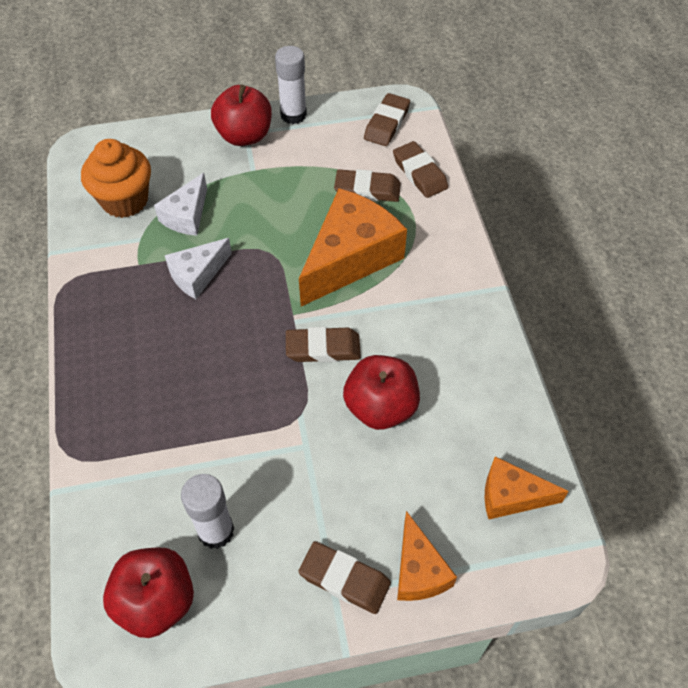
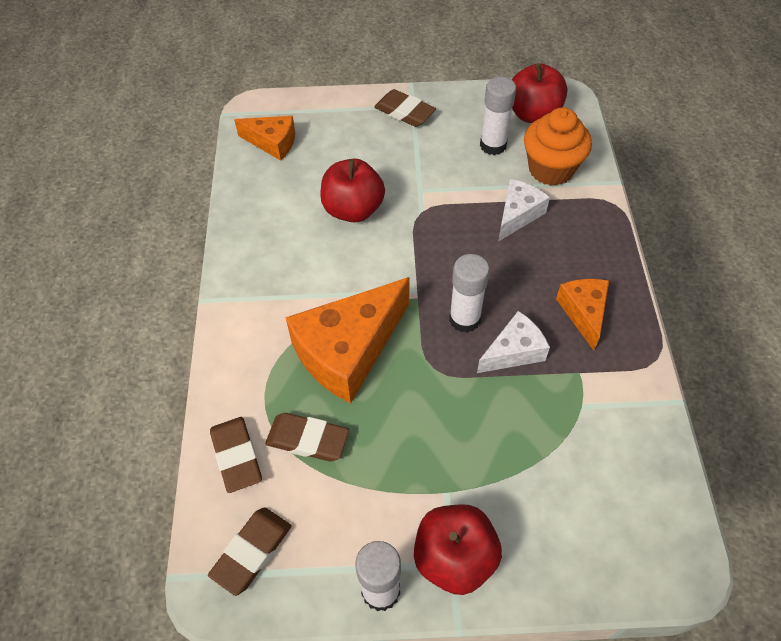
camera: 170 degrees left, 0 degrees up
orange cupcake [81,139,151,218] -> orange cupcake moved to [524,107,592,186]
white cheese [154,173,207,236] -> white cheese moved to [498,179,550,241]
brown eraser [286,327,361,363] -> none
orange cheese [397,511,457,601] -> orange cheese moved to [556,279,609,350]
none -> white glue stick [449,254,490,333]

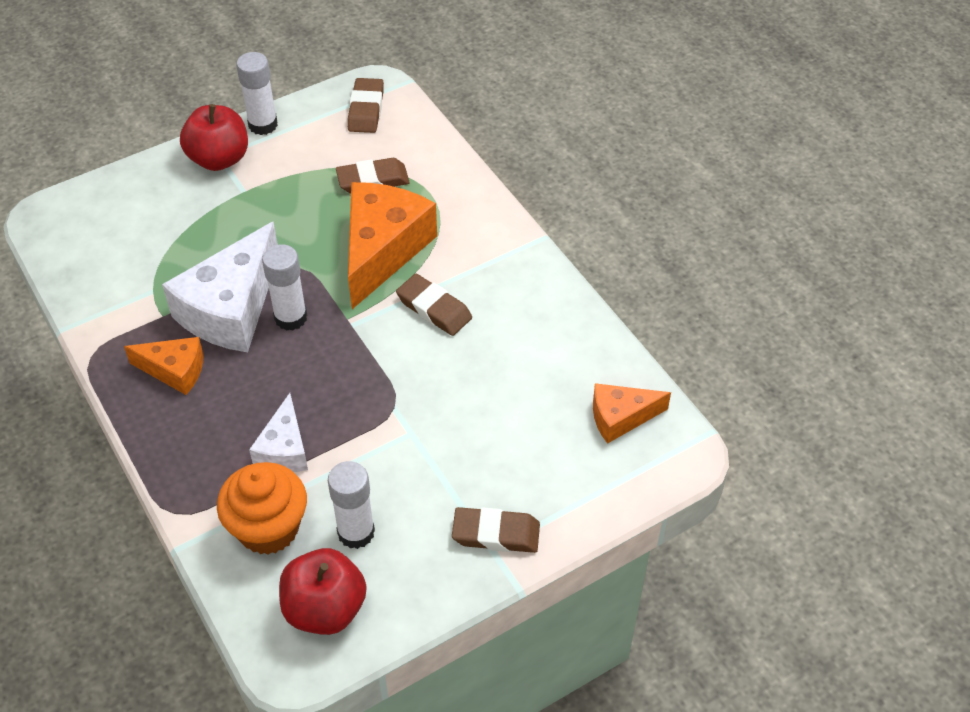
camera: 150 degrees right, 5 degrees down
brown eraser [210,417,262,493] -> brown eraser moved to [396,274,472,336]
red apple [320,159,385,223] -> none
white cheese [477,311,550,373] -> white cheese [162,221,278,352], size x1.83
orange cheese [556,279,609,350] -> orange cheese turned 45 degrees counterclockwise [124,337,204,395]

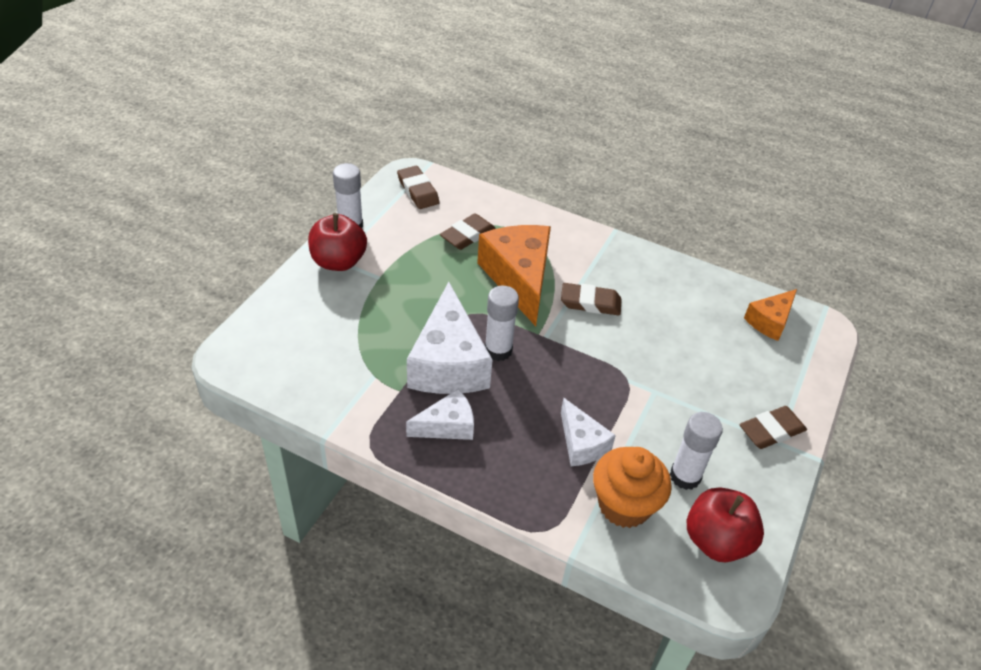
camera: 35 degrees left, 5 degrees down
orange cheese [124,337,204,395] -> white cheese [406,389,474,440]

